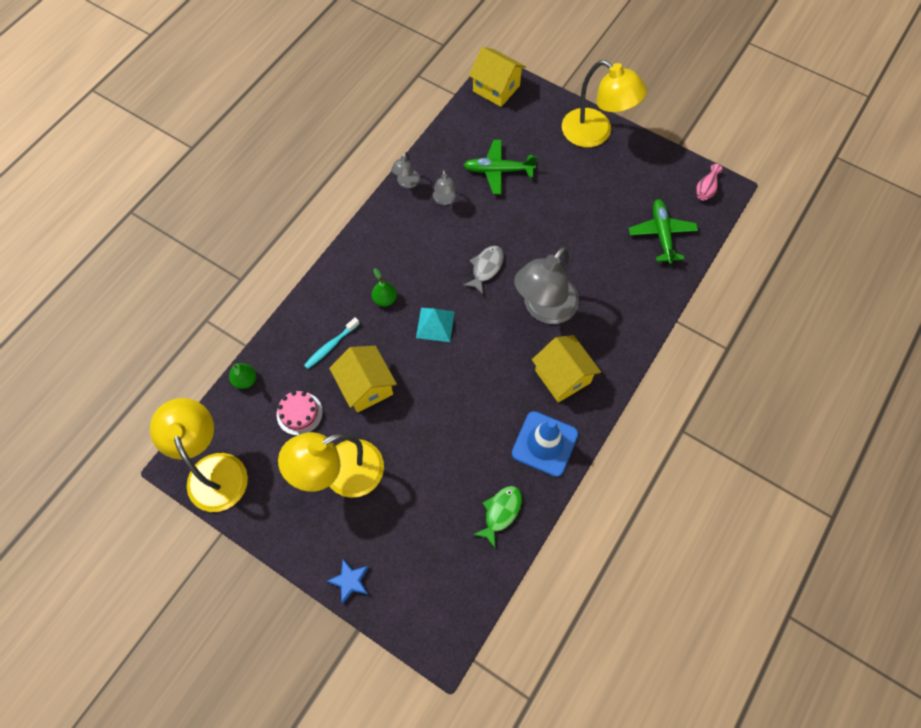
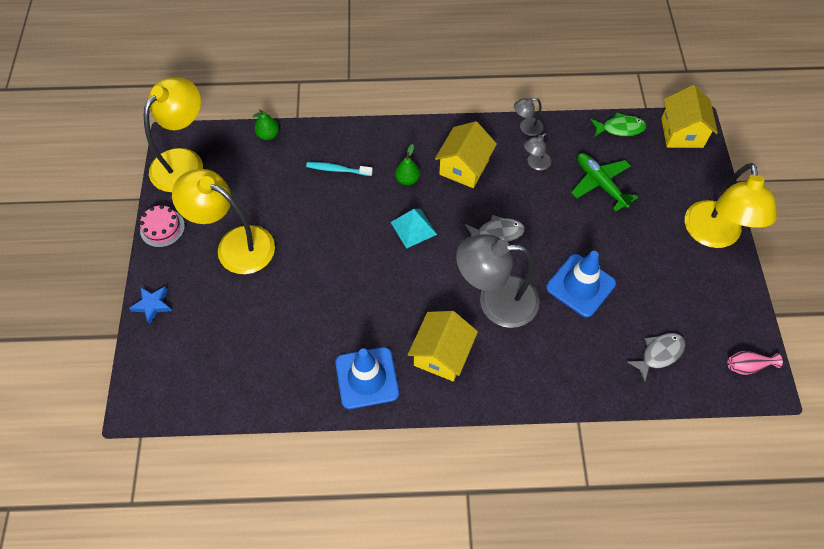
camera: 55 degrees right, 5 degrees down
pink cake [277,391,323,436] -> pink cake moved to [140,205,185,247]
yellow house [329,346,397,413] -> yellow house moved to [435,121,497,188]
green fish [473,486,522,549] -> green fish moved to [591,112,646,137]
green plane [629,199,698,264] -> grey fish [627,333,685,382]
none -> blue traffic cone [546,251,616,318]

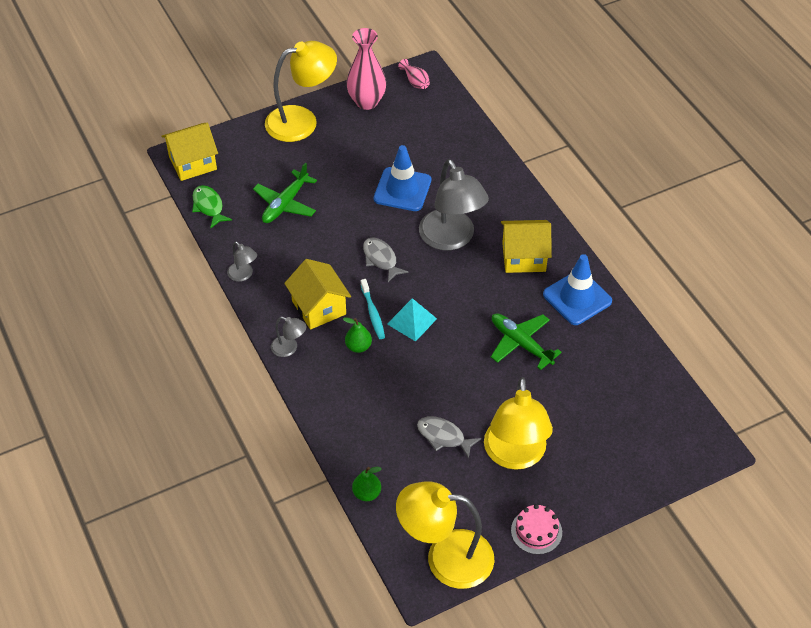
camera: 115 degrees left, 10 degrees down
blue star [129,286,172,324] -> none
turquoise toothbrush [306,162,373,176] -> turquoise toothbrush moved to [361,279,385,339]
yellow house [435,121,497,188] -> yellow house turned 60 degrees clockwise [284,259,351,330]
grey lamp [524,133,552,171] -> grey lamp moved to [271,317,306,357]
grey fish [627,333,685,382] -> grey fish moved to [417,416,481,459]
none -> pink vase [346,28,386,110]
none -> green plane [491,313,562,370]

